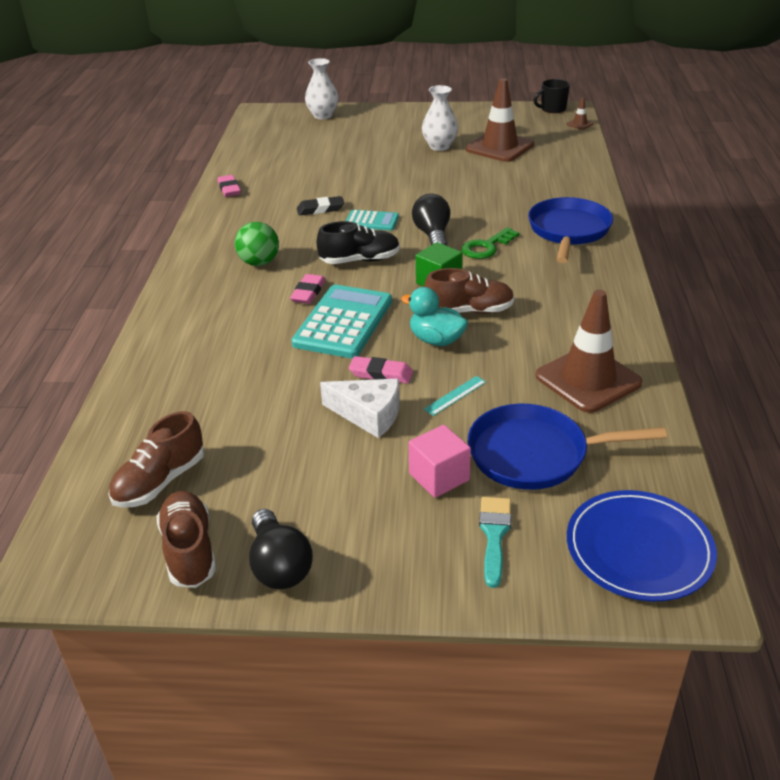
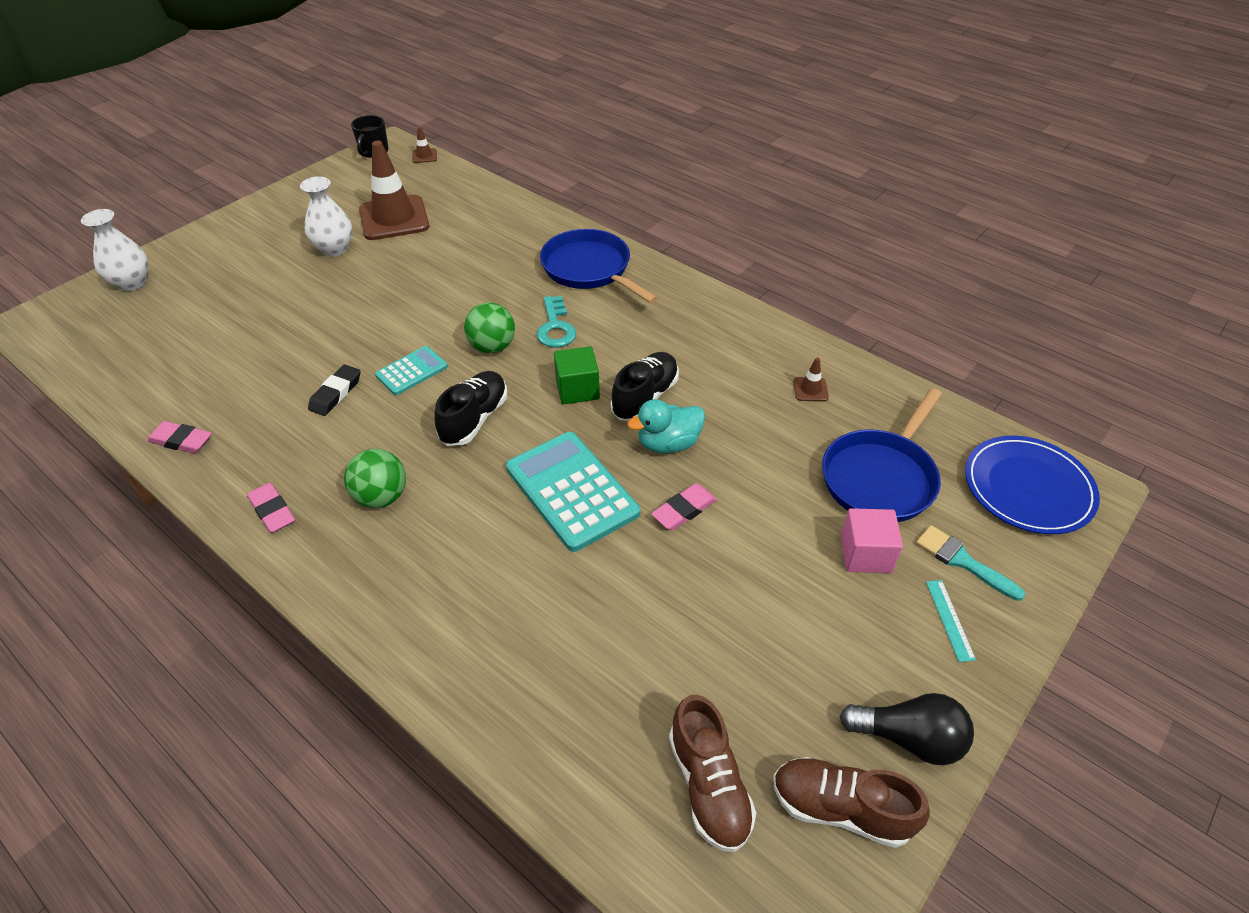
camera: 55 degrees left, 10 degrees up
pink eraser [290,274,326,304] -> pink eraser moved to [247,483,295,533]
white cheese [320,379,400,438] -> none
black light bulb [412,194,450,246] -> green ball [464,303,515,353]
brown shoe [424,268,514,314] -> black shoe [611,352,679,421]
turquoise ruler [424,376,486,416] -> turquoise ruler moved to [926,580,976,662]
green key [462,227,519,259] -> turquoise key [537,296,576,348]
brown traffic cone [536,290,643,413] -> brown traffic cone [793,357,829,401], size x0.41

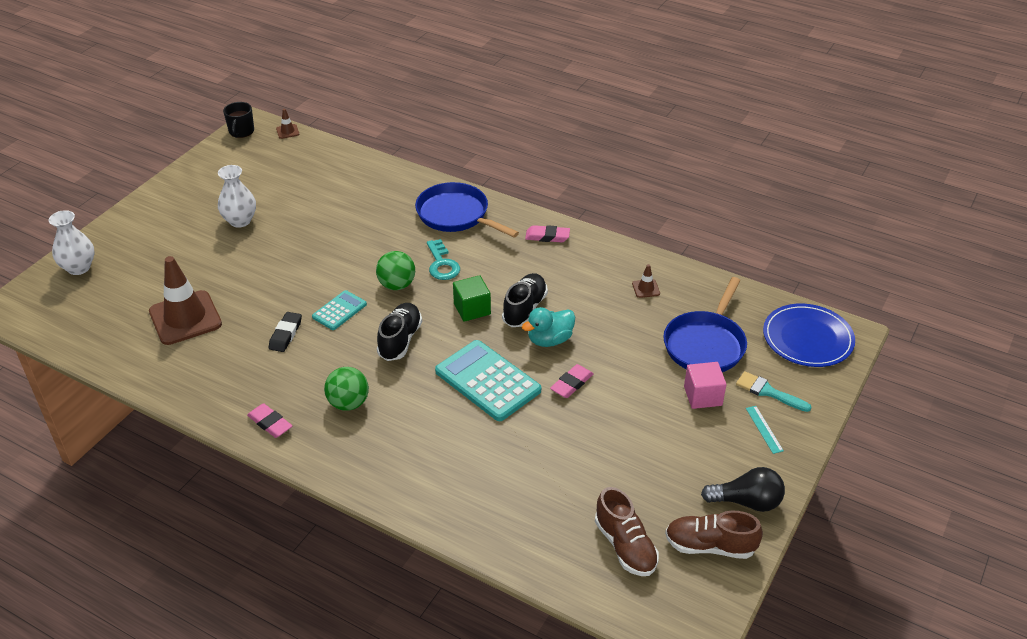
camera: 10 degrees left, 5 degrees down
pink eraser [147,421,212,453] -> pink eraser moved to [525,225,570,242]
brown traffic cone [359,141,429,240] -> brown traffic cone moved to [149,256,222,345]

